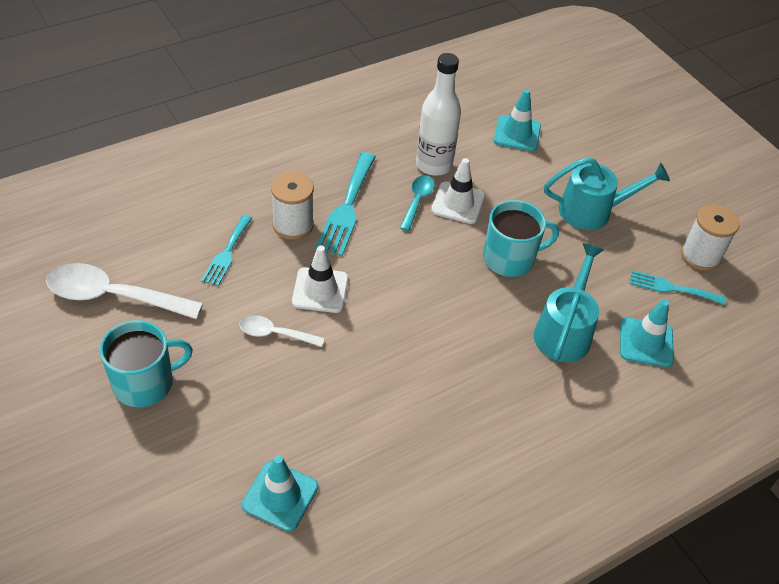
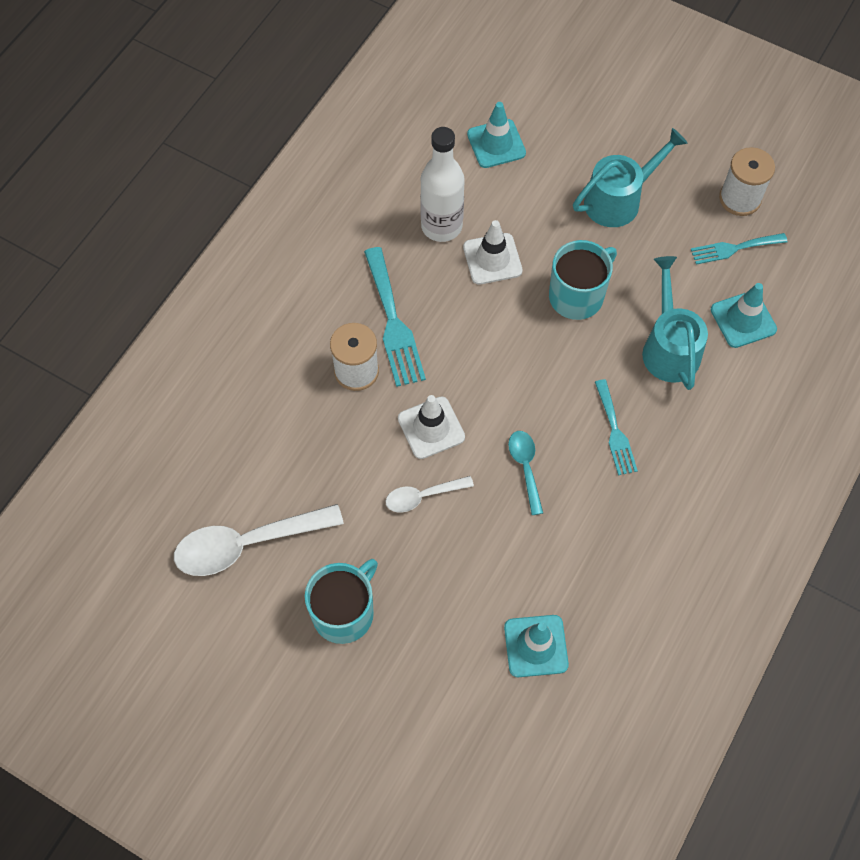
camera: 25 degrees left, 15 degrees up
turquoise fork [201,215,252,286] -> turquoise fork moved to [595,379,638,475]
turquoise spoon [400,175,435,231] -> turquoise spoon moved to [508,431,543,515]

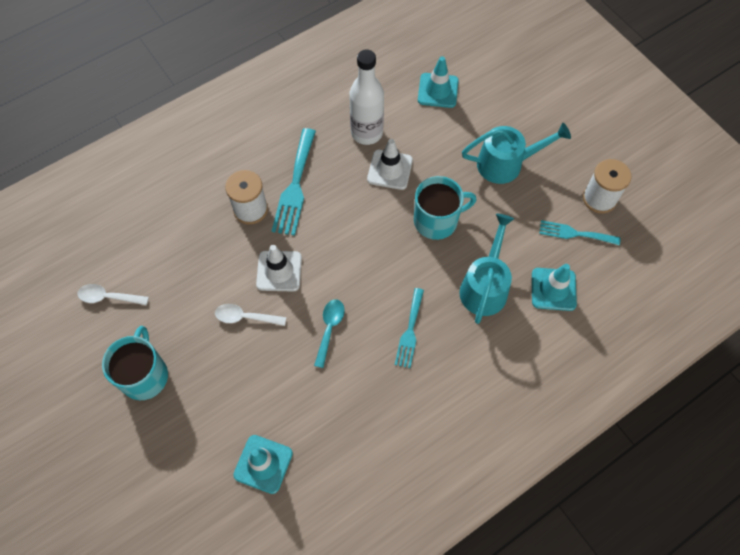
camera: 25 degrees right, 0 degrees up
white spoon [174,504,344,576] -> white spoon [77,284,149,306], size x0.54
turquoise mug [305,559,378,644] -> turquoise mug turned 60 degrees counterclockwise [102,326,168,400]

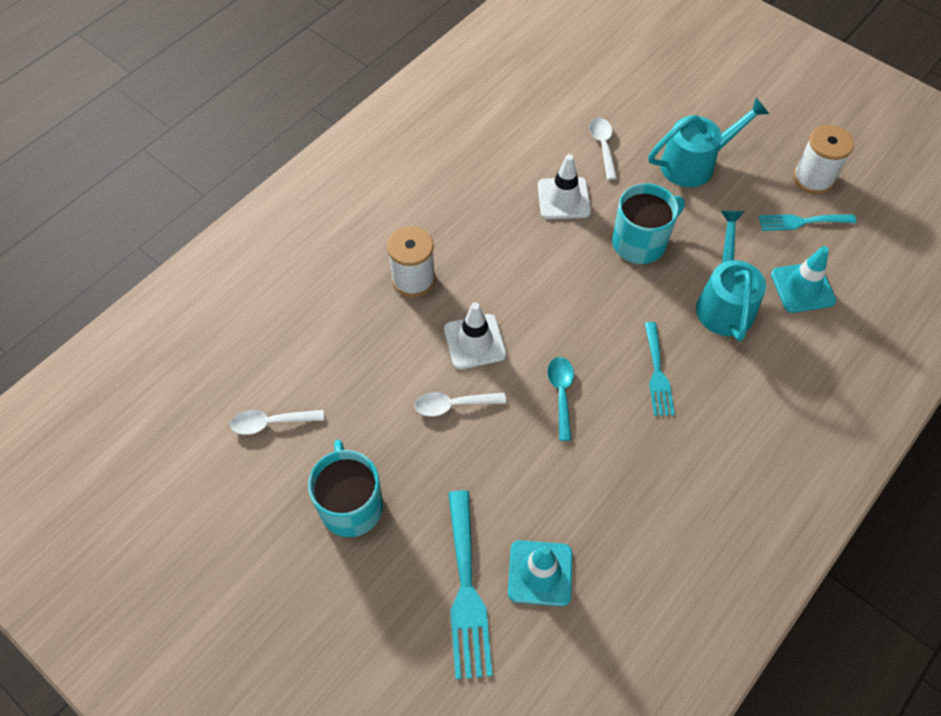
camera: 15 degrees left, 5 degrees down
turquoise fork [272,128,316,236] -> turquoise fork moved to [448,490,493,679]
white bottle [349,49,384,145] -> none
turquoise traffic cone [418,56,459,108] -> none
none -> white spoon [589,118,617,180]

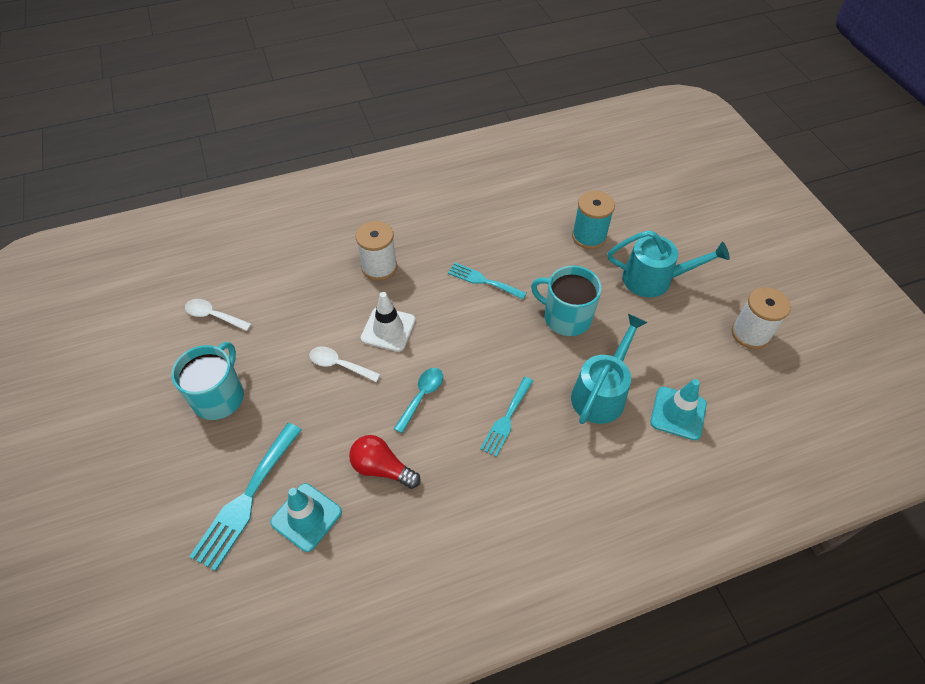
camera: 30 degrees right, 5 degrees down
white traffic cone [538,154,591,219] -> none
white spoon [589,118,617,180] -> turquoise spool [572,191,615,249]
turquoise mug [612,183,685,264] -> turquoise mug turned 150 degrees counterclockwise [531,266,602,336]
turquoise fork [758,214,856,231] -> turquoise fork moved to [448,263,527,300]
none -> red light bulb [349,435,421,489]

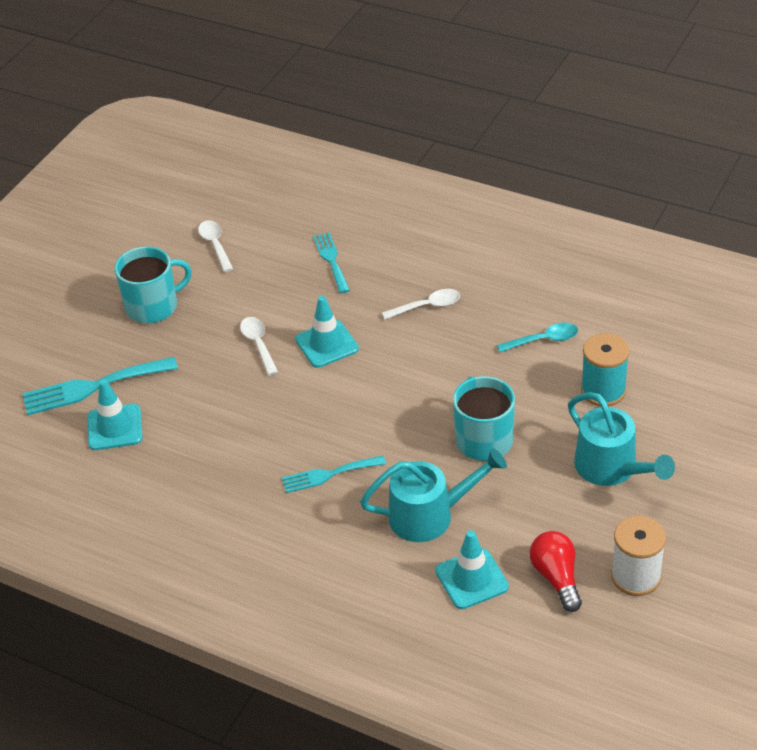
camera: 50 degrees right, 10 degrees down
red light bulb [349,435,421,489] -> red light bulb moved to [530,531,582,612]
white spool [355,221,397,281] -> none
white traffic cone [361,292,416,352] -> turquoise traffic cone [295,296,359,368]
turquoise spoon [394,368,443,433] -> turquoise spoon moved to [497,323,578,352]
turquoise fork [448,263,527,300] -> turquoise fork moved to [313,232,350,293]
none -> white spoon [382,289,460,320]

